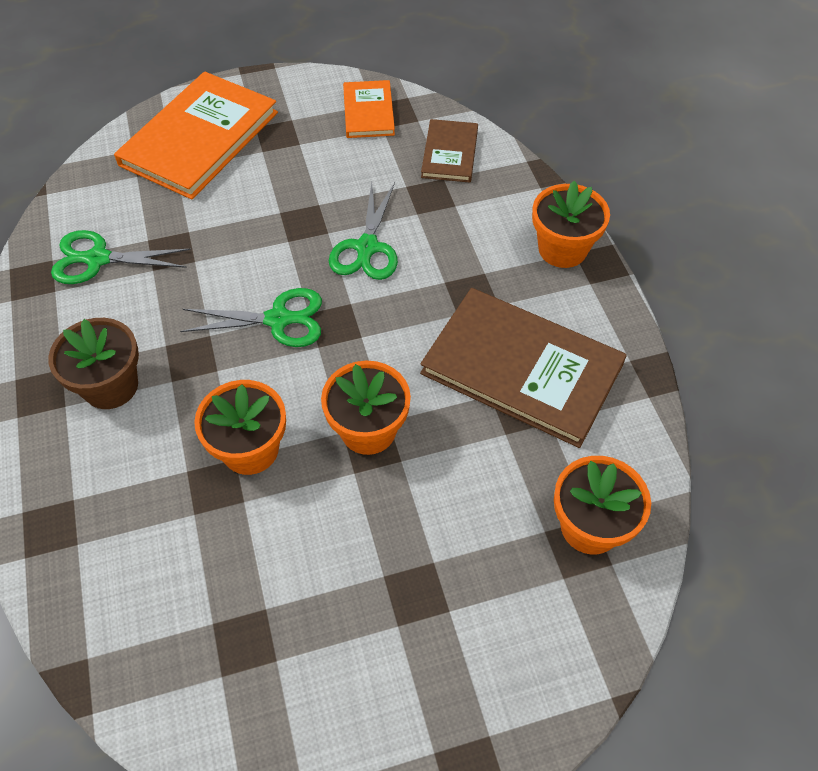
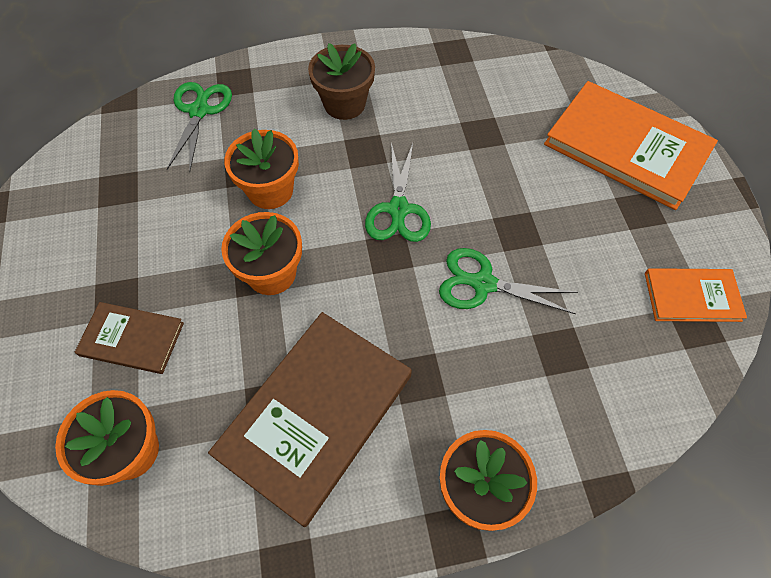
camera: 95 degrees right, 5 degrees up
green scissors [51,230,191,284] -> green scissors moved to [167,82,232,172]
brown book [421,119,478,183] -> brown book moved to [75,302,184,374]

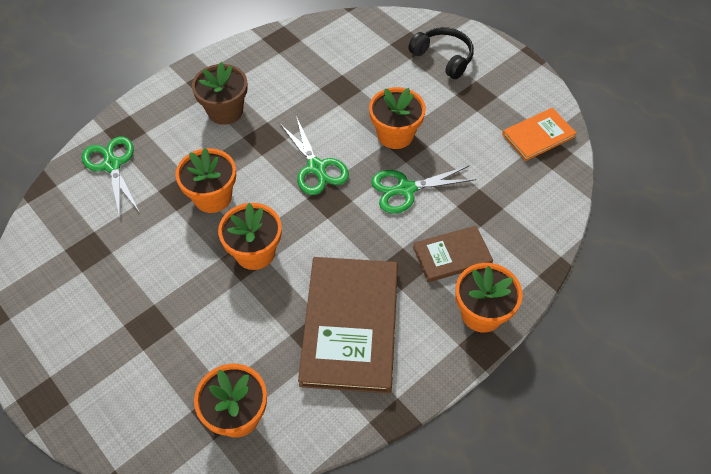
camera: 30 degrees left, 5 degrees down
brown book [75,302,184,374] -> brown book moved to [413,226,493,282]
orange book [544,81,718,210] -> black headphones [408,27,474,79]
none -> orange flower pot [369,87,426,149]

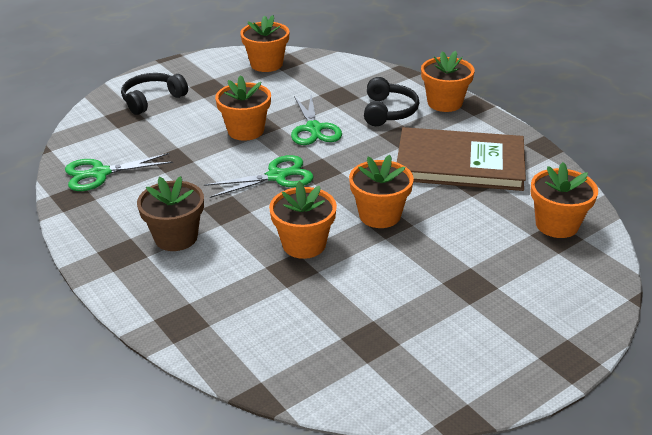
camera: 85 degrees left, 20 degrees down
green scissors [82,137,140,217] -> green scissors moved to [65,153,173,191]
brown book [413,226,493,282] -> black headphones [364,77,419,126]
orange book [502,108,576,161] -> orange flower pot [240,15,290,72]

